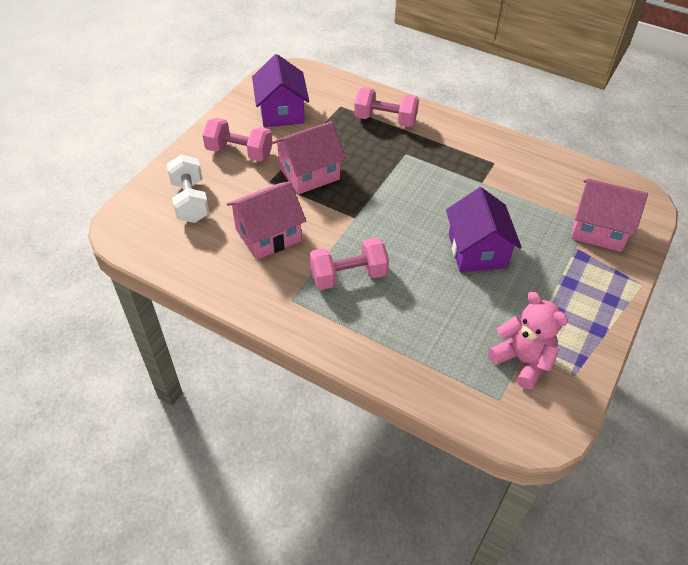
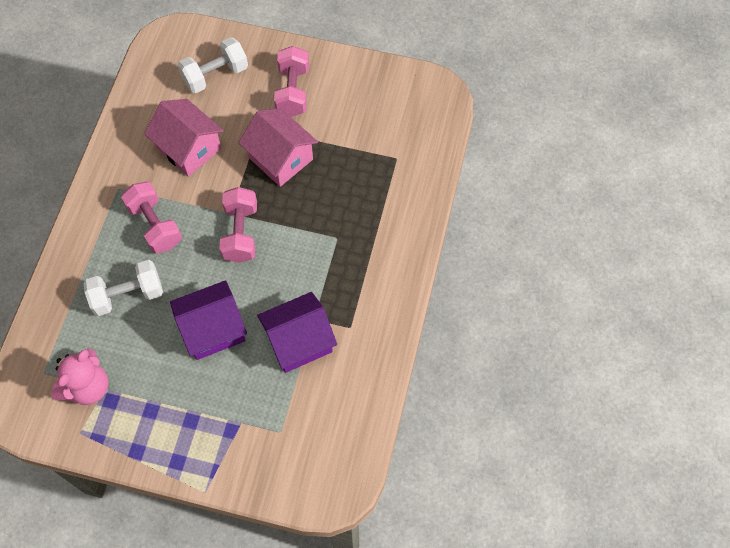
camera: 75 degrees right, 15 degrees up
purple house [252,54,309,127] -> purple house moved to [257,292,337,373]
pink dumbbell [354,87,419,127] -> pink dumbbell moved to [219,187,257,263]
pink house [571,179,648,252] -> none
none -> white dumbbell [84,260,163,316]

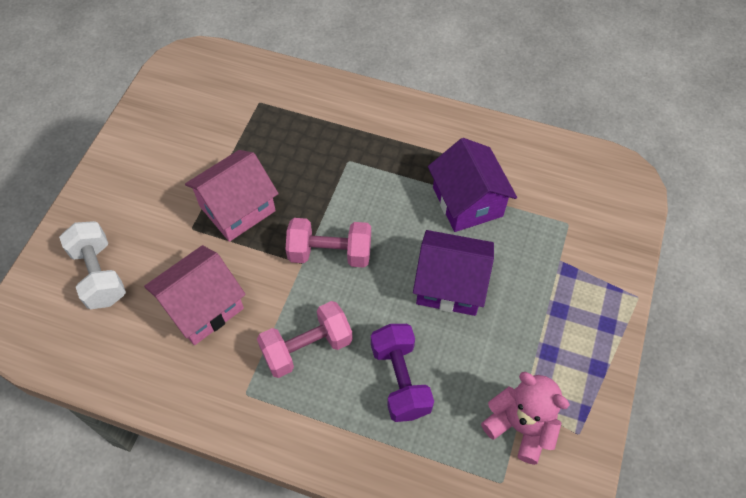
camera: 85 degrees left, 5 degrees down
white dumbbell [84,260,163,316] -> purple dumbbell [371,324,434,422]
purple house [170,280,247,360] -> purple house turned 60 degrees counterclockwise [413,230,494,316]
pink dumbbell [274,46,309,117] -> none

